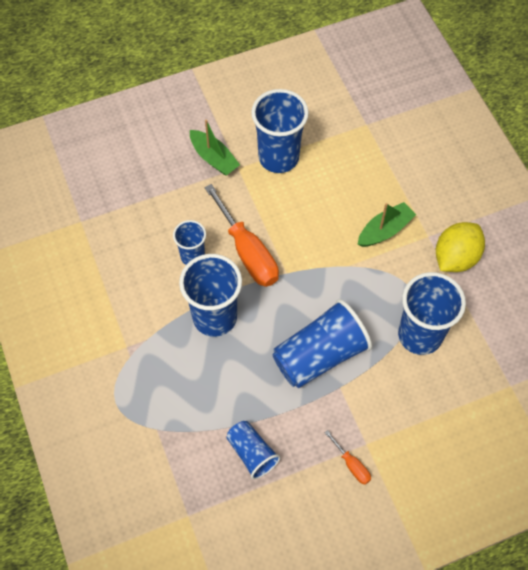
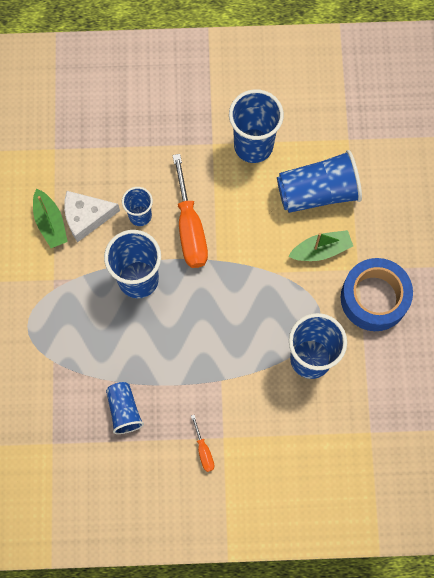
camera: 20 degrees right, 10 degrees up
green boat [190,119,240,176] -> green boat moved to [33,189,68,248]
blue cup [272,299,372,388] -> blue cup moved to [277,150,362,213]
yellow lemon [436,222,485,272] -> blue tape [341,258,413,331]
none -> white cheese [64,191,120,242]

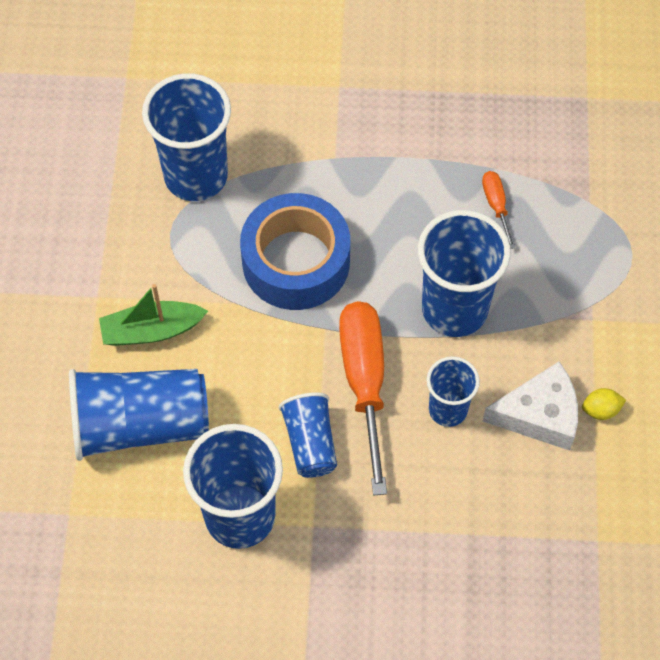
camera: 175 degrees left, 10 degrees down
green boat [33,189,68,248] -> yellow lemon [582,388,626,420]
blue cup [106,382,144,434] -> blue cup moved to [279,392,337,478]
orange screwdriver [191,415,214,472] -> orange screwdriver moved to [482,171,515,249]
blue tape [341,258,413,331] -> blue tape moved to [240,193,350,310]

